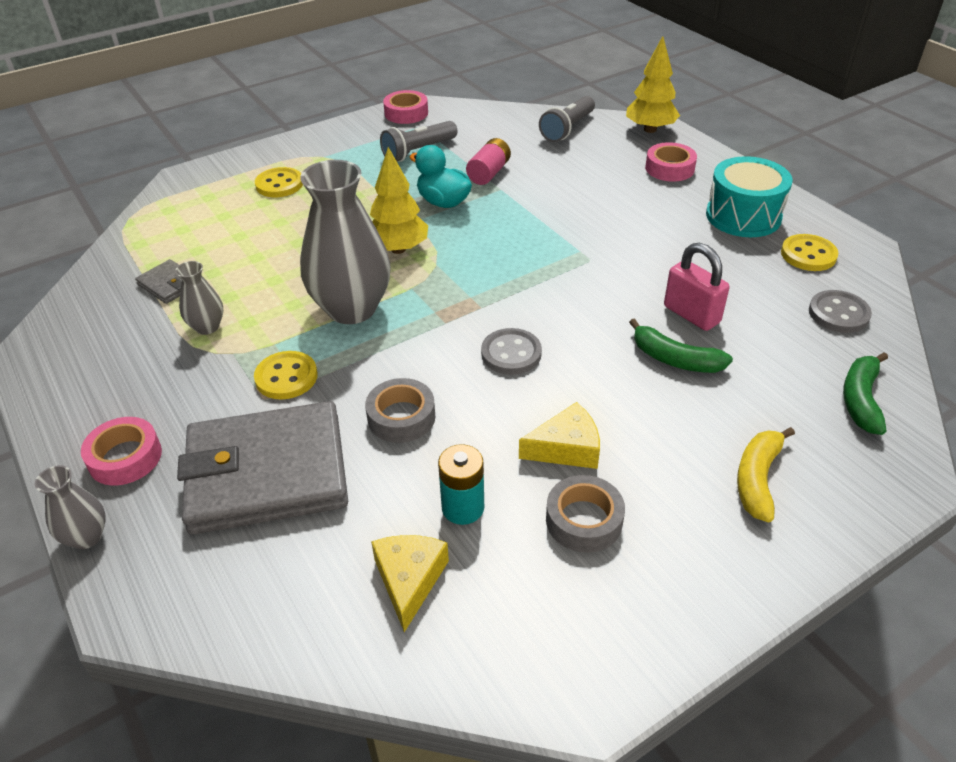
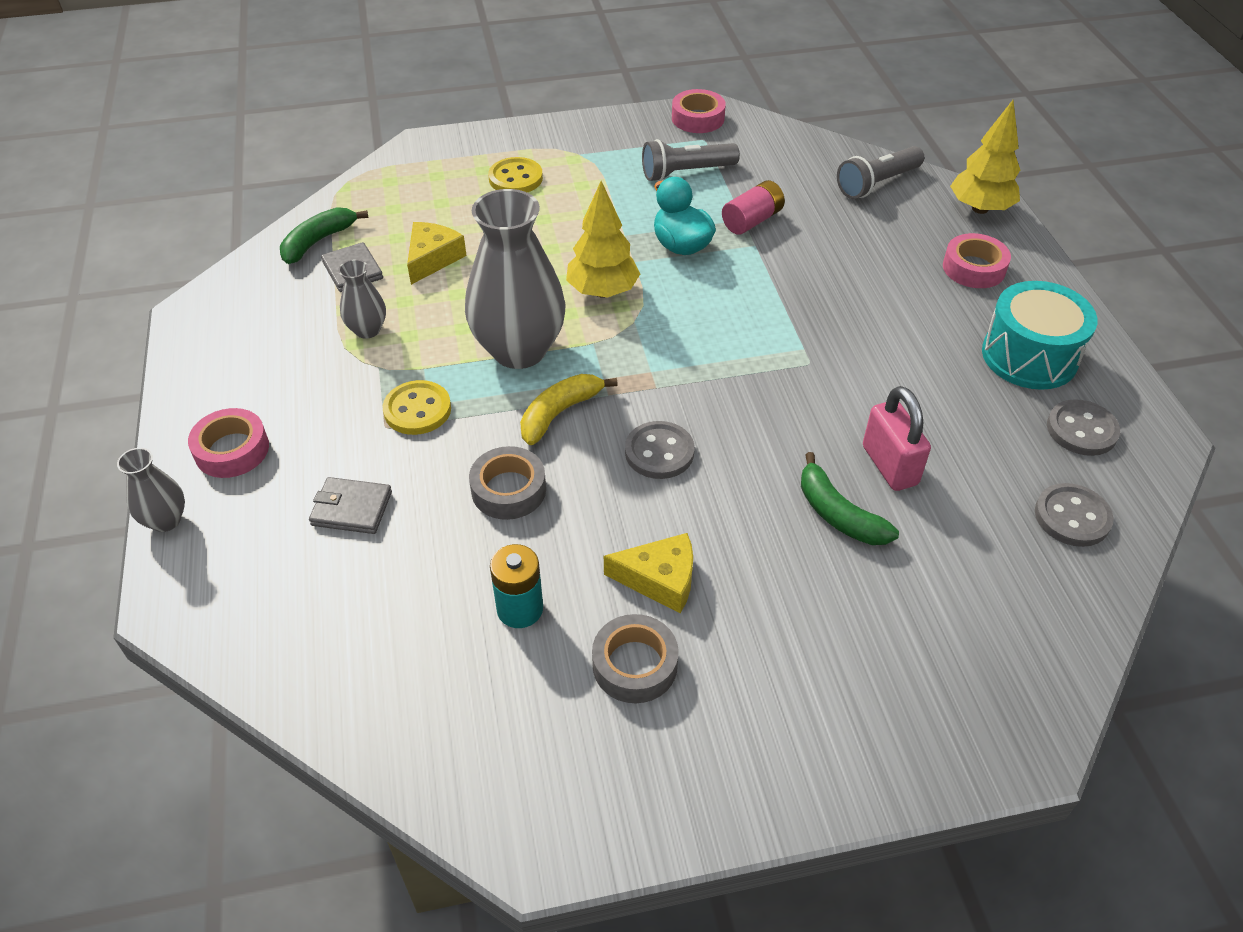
camera: 20 degrees right, 5 degrees up
grey wallet [177,401,348,535] -> grey wallet [309,477,392,534], size x0.42
yellow cheese [371,535,449,632] -> yellow cheese moved to [407,222,467,285]
yellow banana [737,427,795,523] -> yellow banana moved to [520,374,618,445]
yellow button [781,234,838,271] -> grey button [1047,399,1120,456]
green banana [843,352,888,435] -> green banana moved to [280,207,369,264]

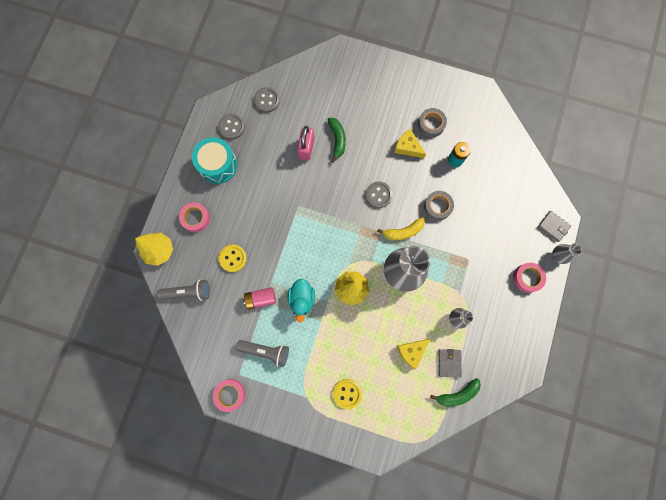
camera: 150 degrees left, 30 degrees up
grey wallet [309,477,392,534] -> grey wallet moved to [538,211,571,242]
yellow button [383,380,451,435] -> yellow button moved to [219,245,247,272]

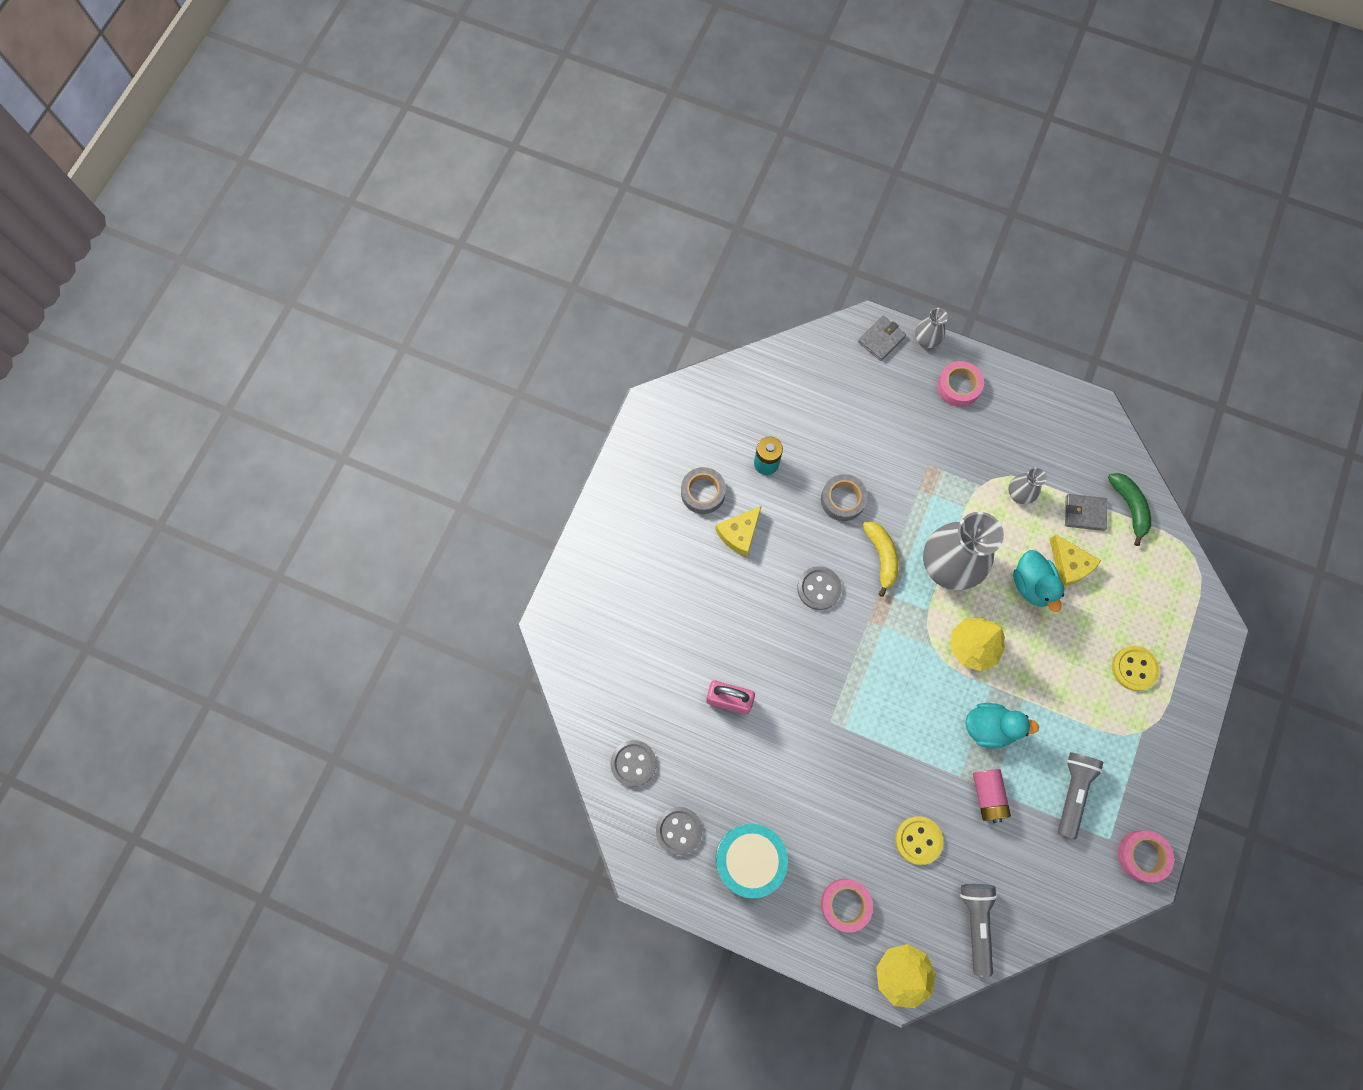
camera: 85 degrees left, 5 degrees down
green banana [328,118,346,163] -> none
none -> turquoise duck [1013,550,1064,612]

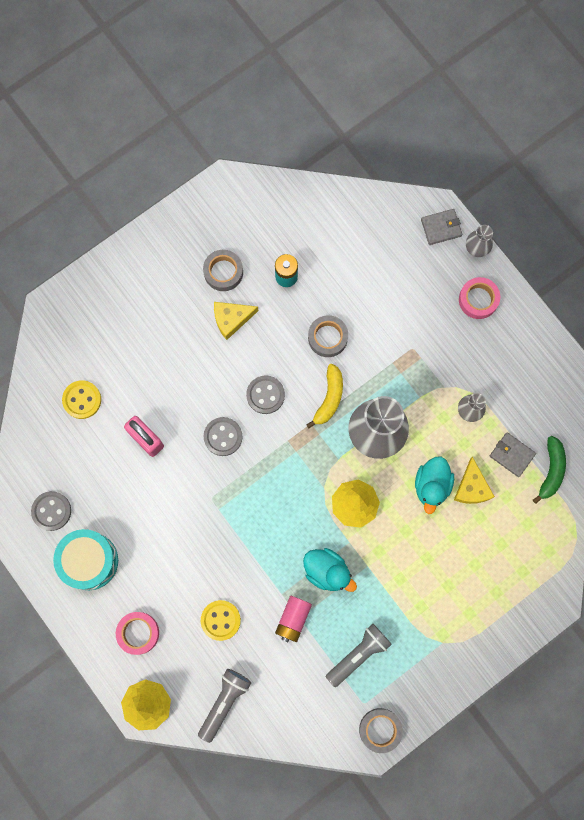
camera: 30 degrees right, 5 degrees up
grey button [610,740,656,787] -> grey button moved to [204,417,242,456]
yellow button [1112,646,1159,691] -> yellow button moved to [62,380,101,419]
pink tape [1118,831,1174,882] -> grey tape [359,708,403,753]

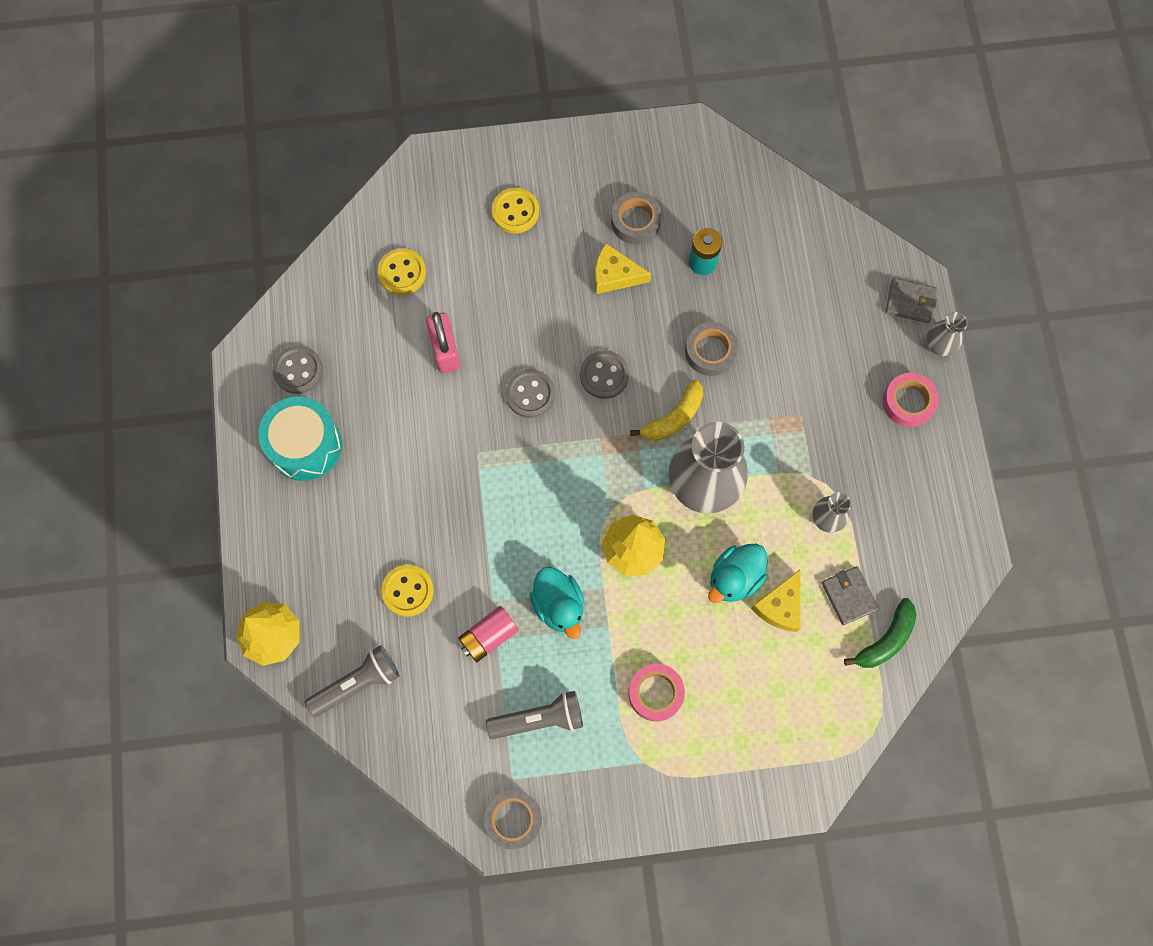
camera: 30 degrees right, 5 degrees down
pink tape [116,612,159,655] -> pink tape moved to [628,664,685,722]
none -> yellow button [492,188,539,233]

